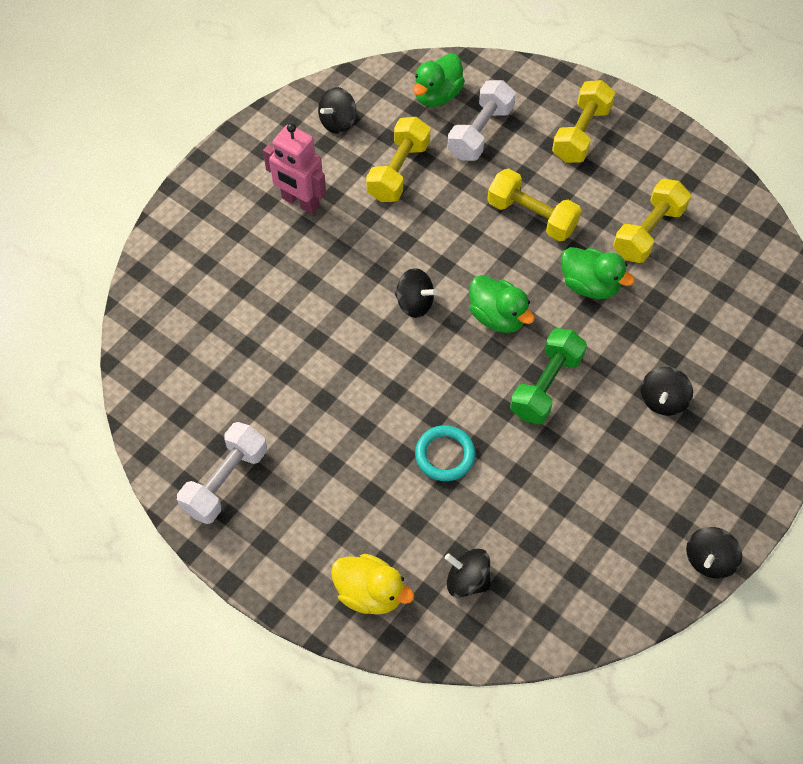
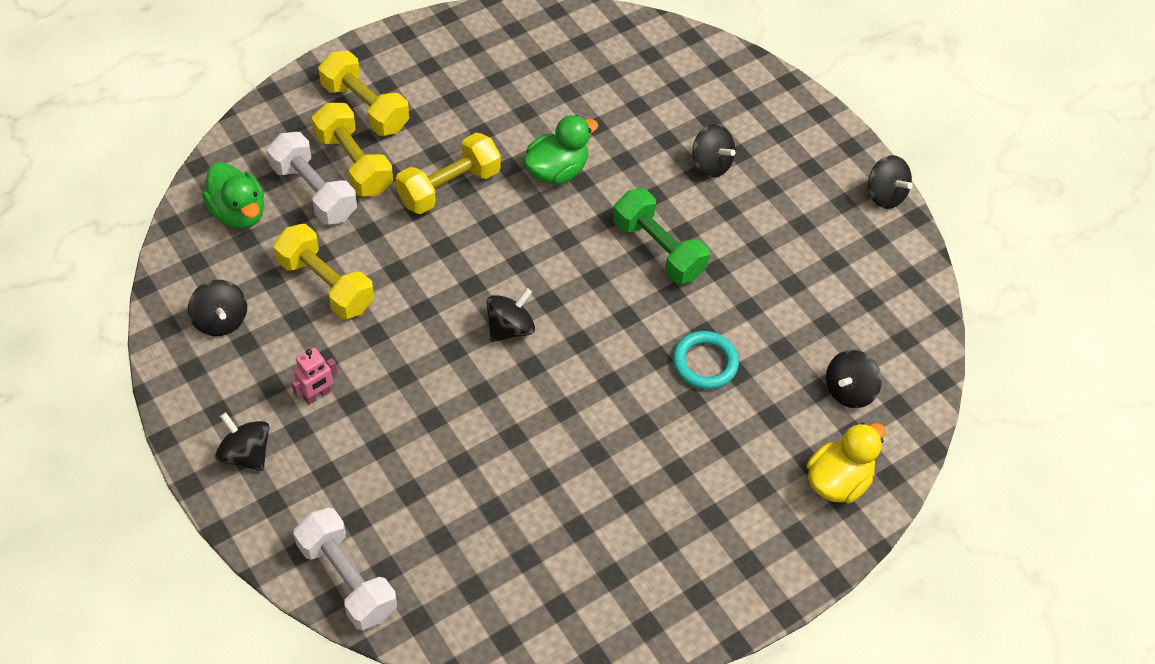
camera: 75 degrees left, 5 degrees down
white dumbbell [177,422,267,524] -> white dumbbell moved to [294,508,397,631]
pink robot [263,123,326,214] -> pink robot [291,348,338,405], size x0.56
green duck [469,275,535,333] -> none
yellow dumbbell [613,179,691,263] -> yellow dumbbell moved to [312,103,393,197]
none -> black spinning top [215,412,269,471]

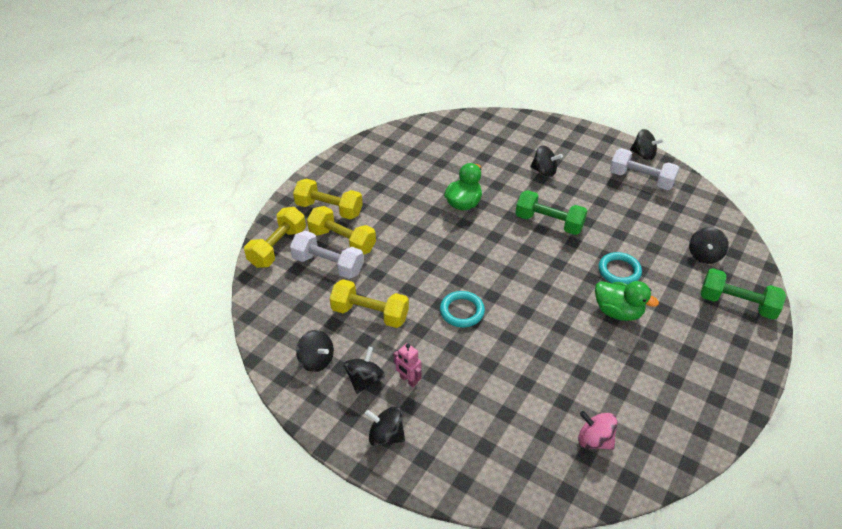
camera: 20 degrees left, 10 degrees down
green duck [202,162,264,229] -> green duck moved to [595,281,659,321]
pink robot [291,348,338,405] -> pink robot turned 105 degrees clockwise [393,343,421,387]
white dumbbell [294,508,397,631] -> white dumbbell moved to [610,148,679,190]
yellow dumbbell [396,133,501,214] -> yellow dumbbell moved to [244,207,306,268]
black spinning top [486,288,535,342] -> black spinning top moved to [344,346,385,394]
yellow duck [806,423,886,503] -> green dumbbell [701,268,786,320]
none -> turquoise ring [440,291,485,327]
none -> pink spinning top [578,411,617,450]

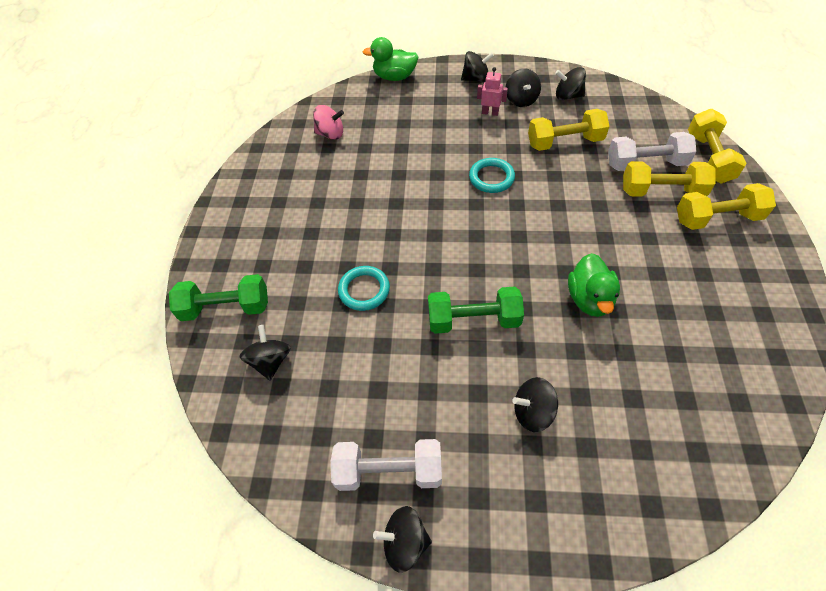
camera: 155 degrees right, 10 degrees up
green duck [595,281,659,321] -> green duck moved to [363,37,419,81]

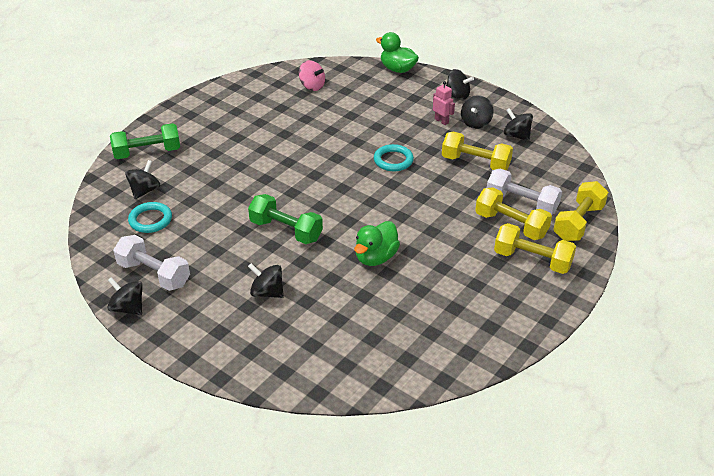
camera: 30 degrees right, 15 degrees down
green dumbbell [169,274,268,321] -> green dumbbell turned 45 degrees counterclockwise [110,123,180,159]
turquoise ring [338,266,390,311] -> turquoise ring moved to [128,202,172,233]

